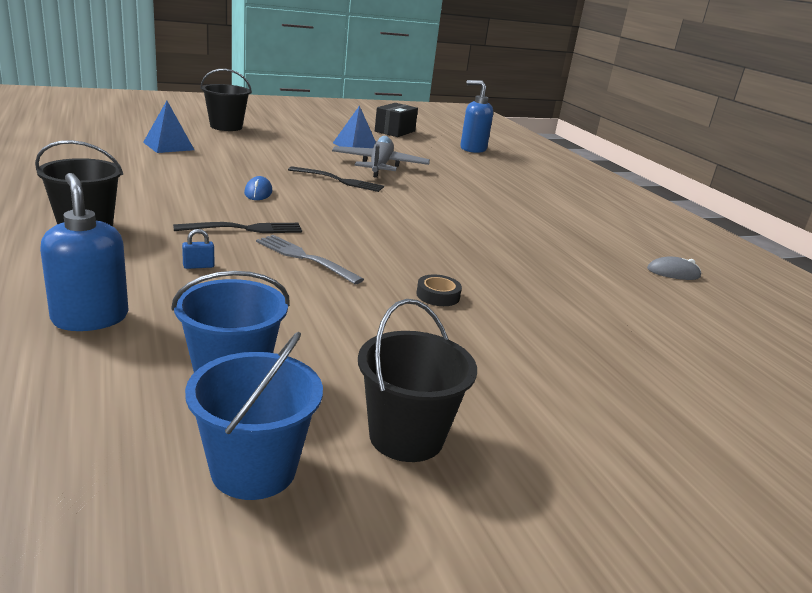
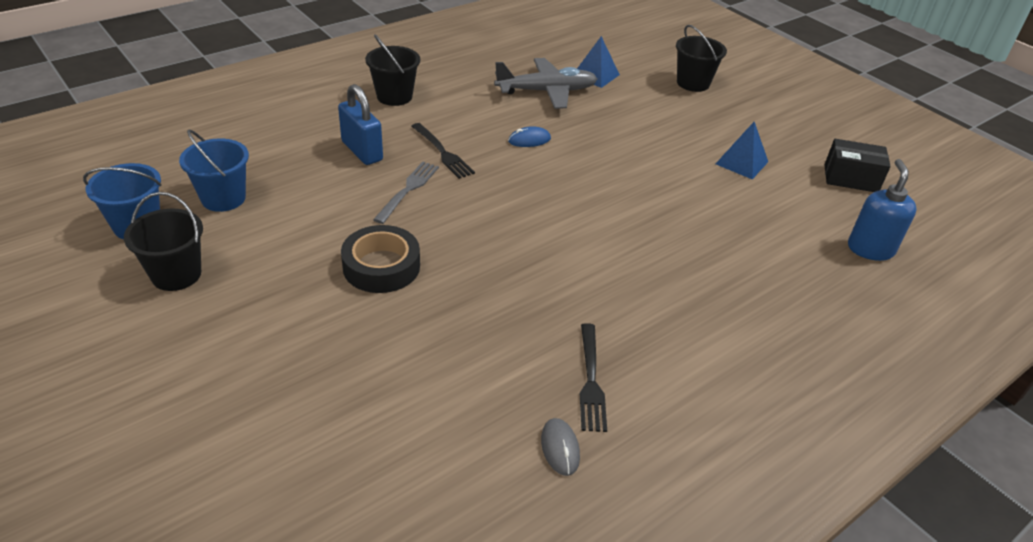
camera: 75 degrees right, 15 degrees up
blue soap dispenser [40,173,128,331] -> none
blue padlock [182,229,214,269] -> blue padlock [338,84,383,165], size x2.49
black fork [288,166,384,192] -> black fork moved to [580,323,607,432]
grey plane [332,136,430,178] -> grey plane moved to [494,58,597,109]
black tape [416,274,462,306] -> black tape [341,225,420,293], size x2.02

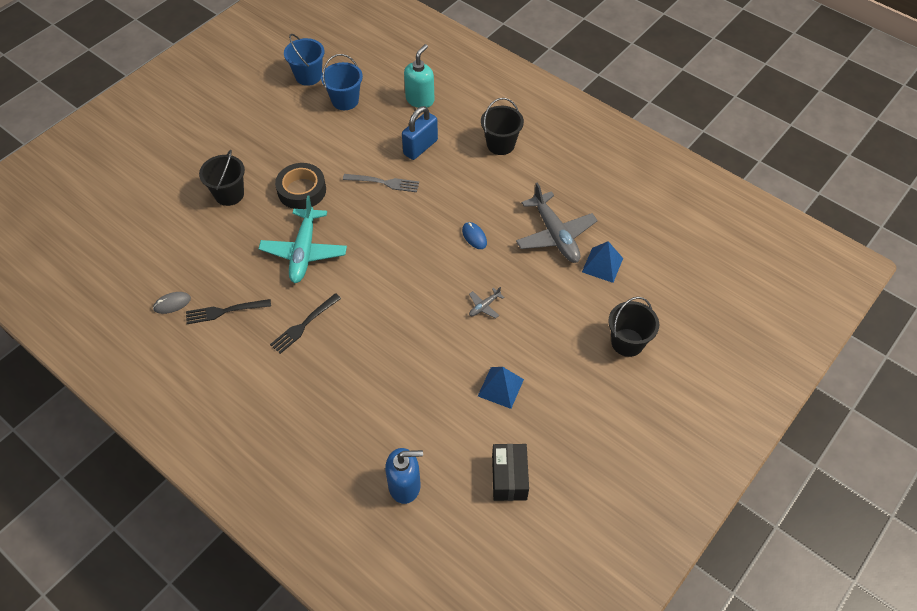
camera: 80 degrees right, 15 degrees up
black bucket [124,192,203,291] -> black bucket moved to [199,150,245,206]
black fork [411,123,475,179] -> black fork moved to [270,293,341,354]
none -> turquoise plane [258,196,347,283]
none -> turquoise soap dispenser [404,44,435,108]
none -> grey plane [469,287,505,318]

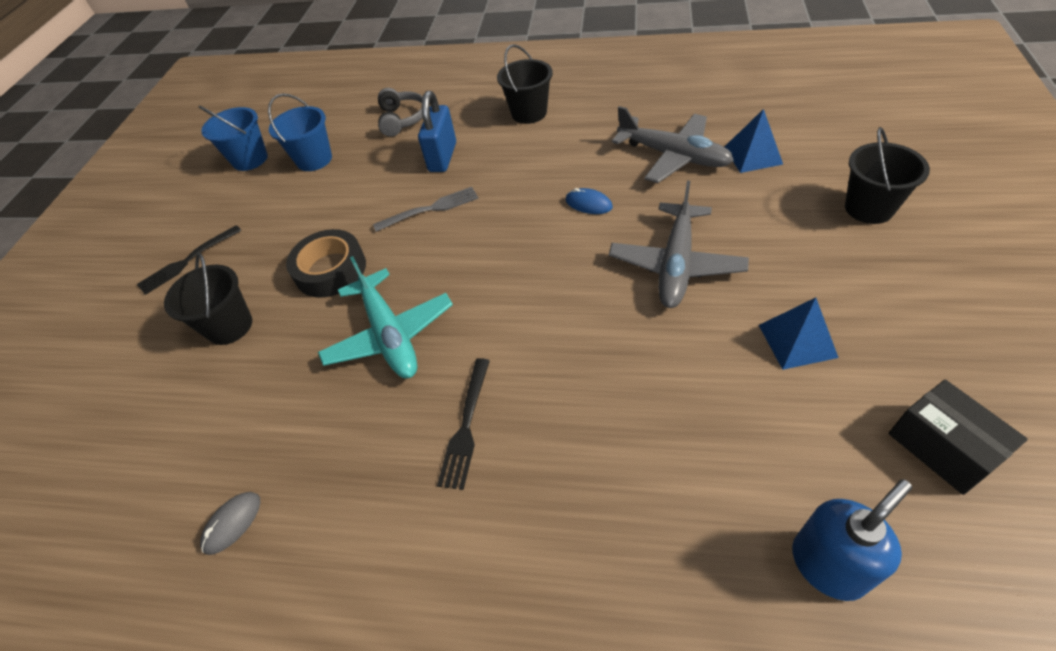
camera: 25 degrees left, 5 degrees down
black fork [186,299,271,324] -> black fork moved to [137,225,242,295]
turquoise soap dispenser [404,44,435,108] -> grey headphones [378,88,423,137]
grey plane [469,287,505,318] -> grey plane [609,181,749,308], size x2.32

